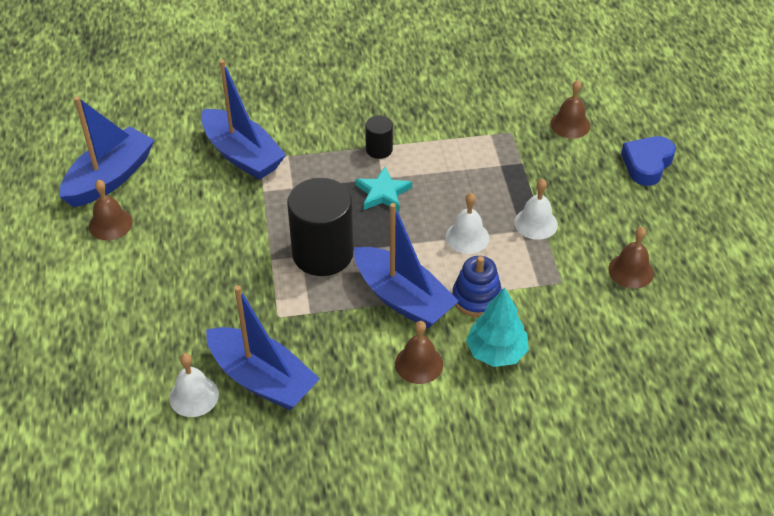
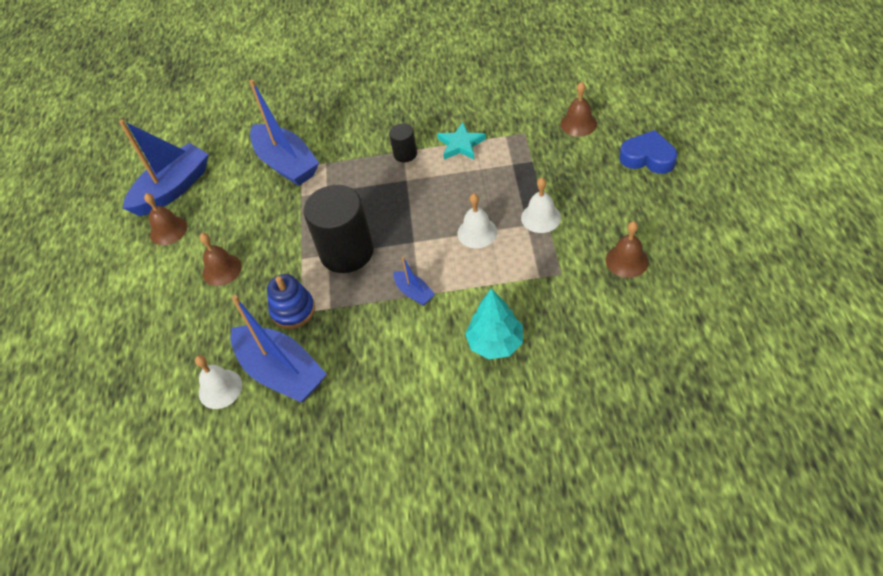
camera: 10 degrees right, 5 degrees up
blue boat [354,203,459,329] -> blue boat [393,256,435,306], size x0.46
turquoise star [356,167,412,211] -> turquoise star moved to [437,122,486,159]
brown bell [395,321,443,384] -> brown bell moved to [200,233,242,286]
blue stacking toy [452,256,502,317] -> blue stacking toy moved to [267,274,315,329]
blue heart [621,136,676,186] -> blue heart turned 75 degrees clockwise [619,130,677,174]

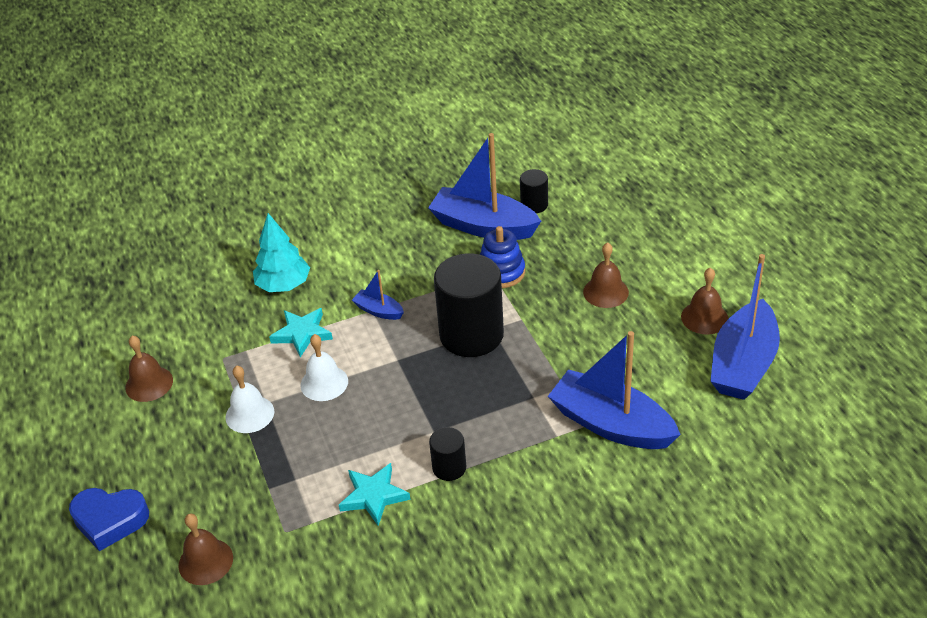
camera: 160 degrees right, 10 degrees down
white bell [195,355,242,409] -> black cylinder [520,169,548,213]
none -> turquoise star [269,308,333,358]

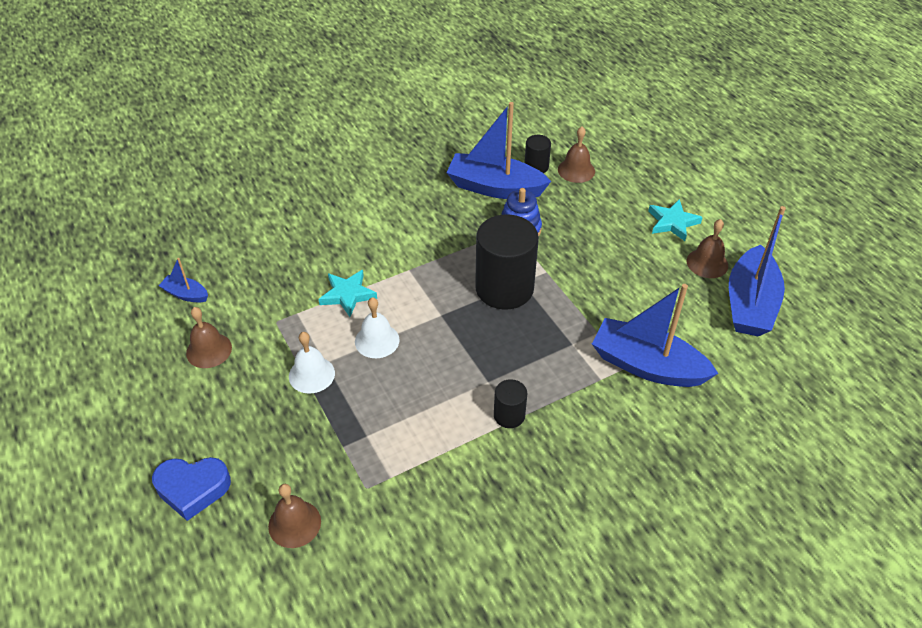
camera: 10 degrees left, 5 degrees up
turquoise tree [253,213,310,292] -> none
turquoise star [339,463,411,526] -> turquoise star moved to [648,199,703,241]
blue boat [352,270,404,320] -> blue boat moved to [159,258,208,302]
brown bell [583,242,629,308] -> brown bell moved to [558,127,595,183]

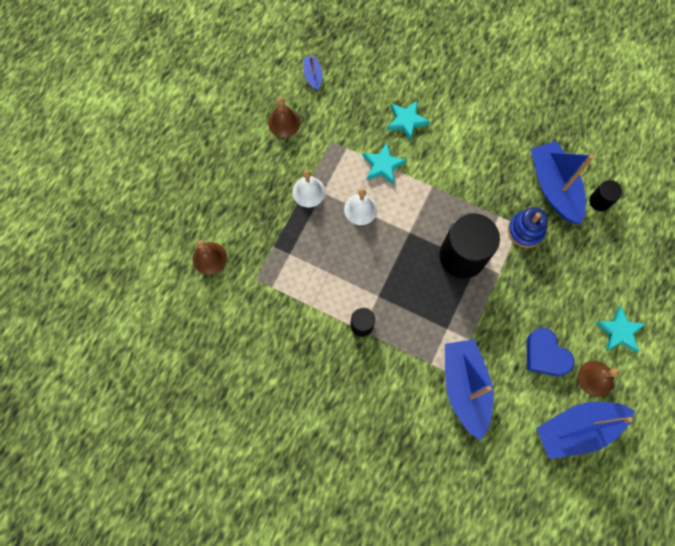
camera: 55 degrees right, 25 degrees up
blue heart [152,457,231,521] -> blue heart moved to [527,328,575,376]
brown bell [558,127,595,183] -> none
none -> turquoise star [387,101,430,141]

